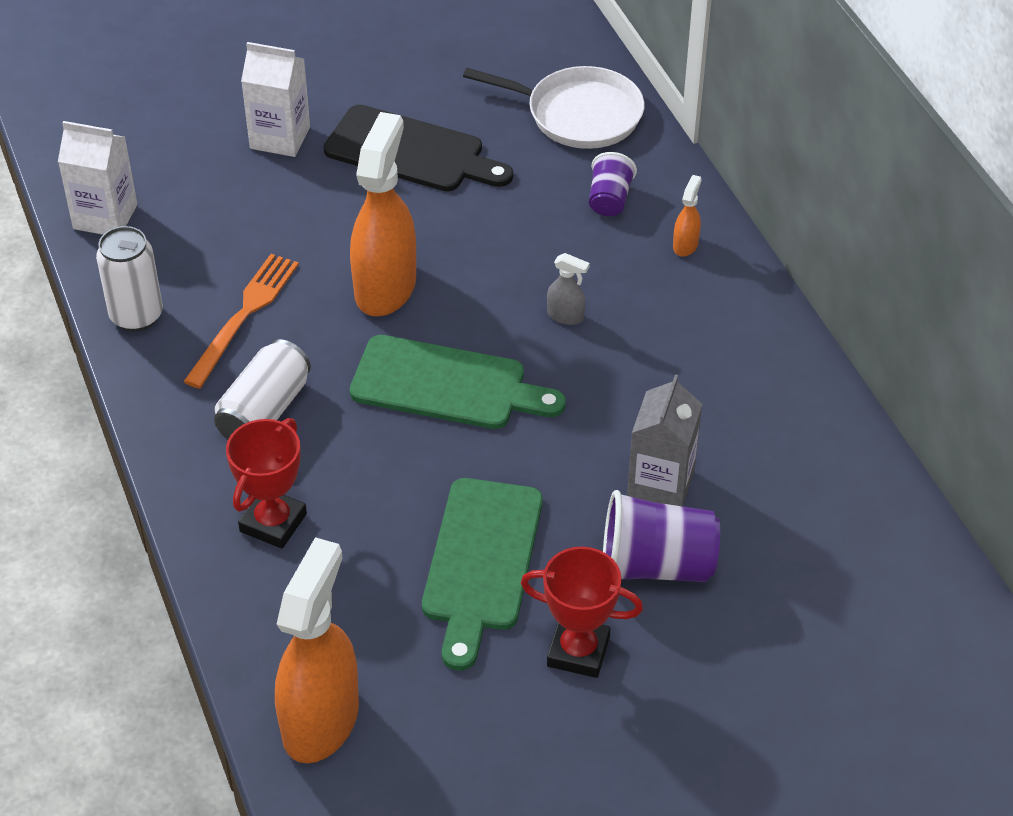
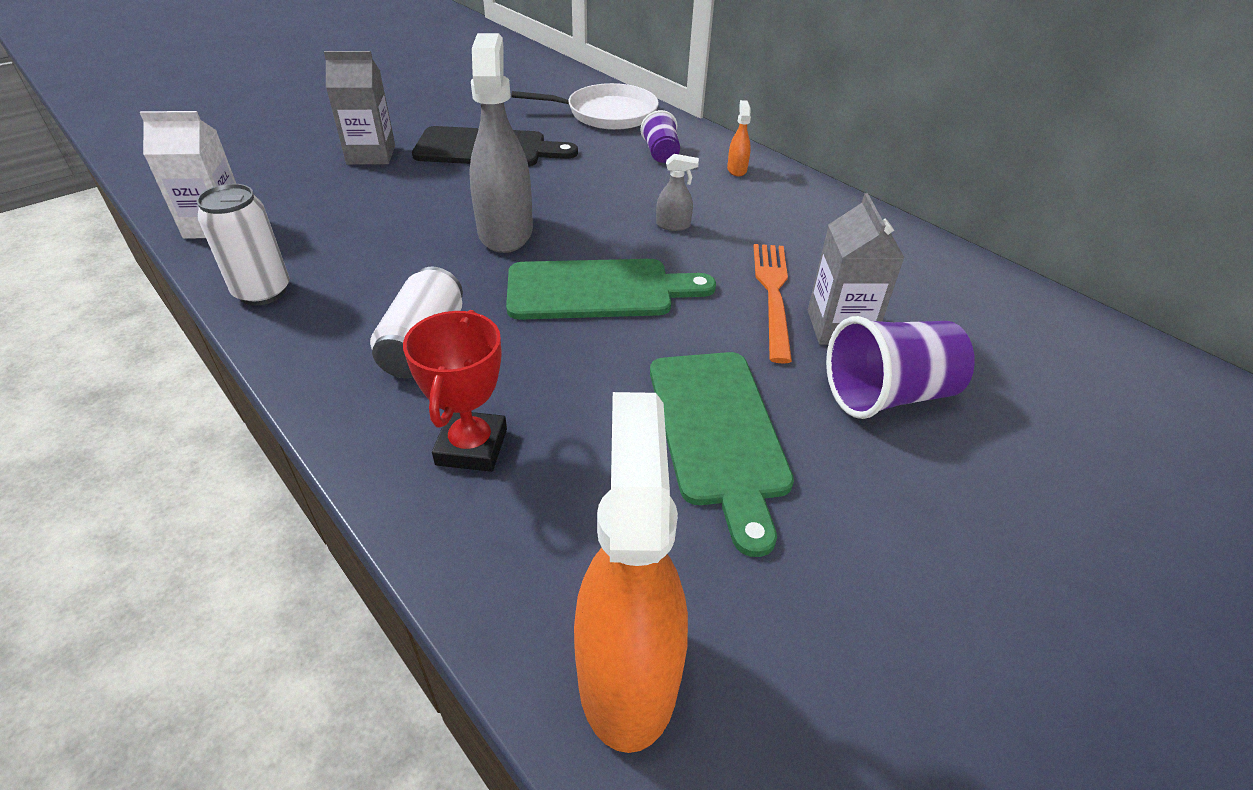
camera: 20 degrees left, 5 degrees down
orange fork [183,254,299,389] -> orange fork moved to [753,244,792,364]
white carton [241,42,310,157] -> grey carton [324,51,395,165]
orange spray bottle [350,112,416,316] -> grey spray bottle [470,33,533,253]
red trophy [521,547,643,678] -> none

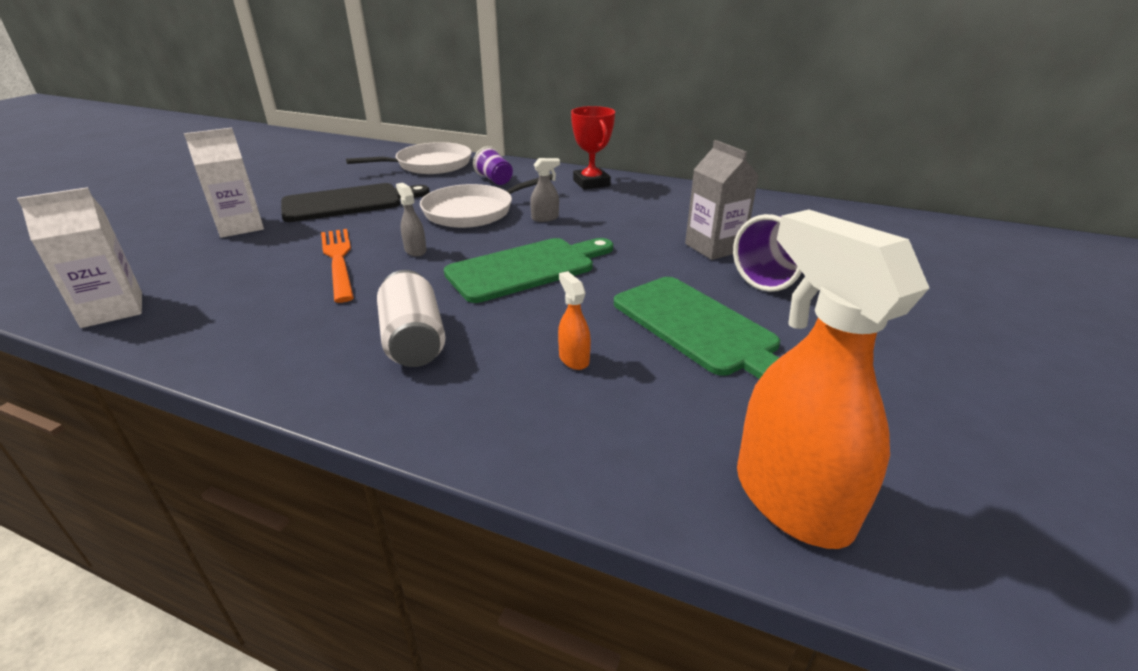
camera: 25 degrees left, 10 degrees down
white can [196,184,289,306] -> none
grey carton [324,51,395,165] -> white carton [184,128,264,238]
red trophy [403,310,507,472] -> red trophy moved to [571,106,615,190]
grey spray bottle [470,33,533,253] -> grey spray bottle [396,183,427,257], size x0.42
orange spray bottle [727,100,751,176] -> orange spray bottle moved to [558,271,591,370]
orange fork [753,244,792,364] -> orange fork moved to [321,229,354,303]
none -> white pan [420,174,553,228]

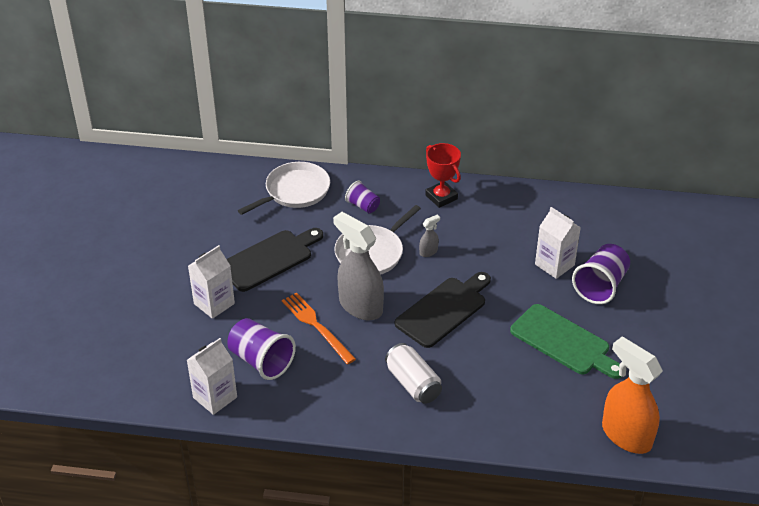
camera: 15 degrees left, 10 degrees up
grey spray bottle [396,183,427,257] -> grey spray bottle [333,212,384,320], size x2.39
green cutting board [444,238,613,303] -> black cutting board [395,272,491,348]
orange spray bottle [558,271,591,370] -> none
grey carton [685,140,759,260] -> white carton [535,207,581,279]
none -> purple cup [227,318,296,380]

